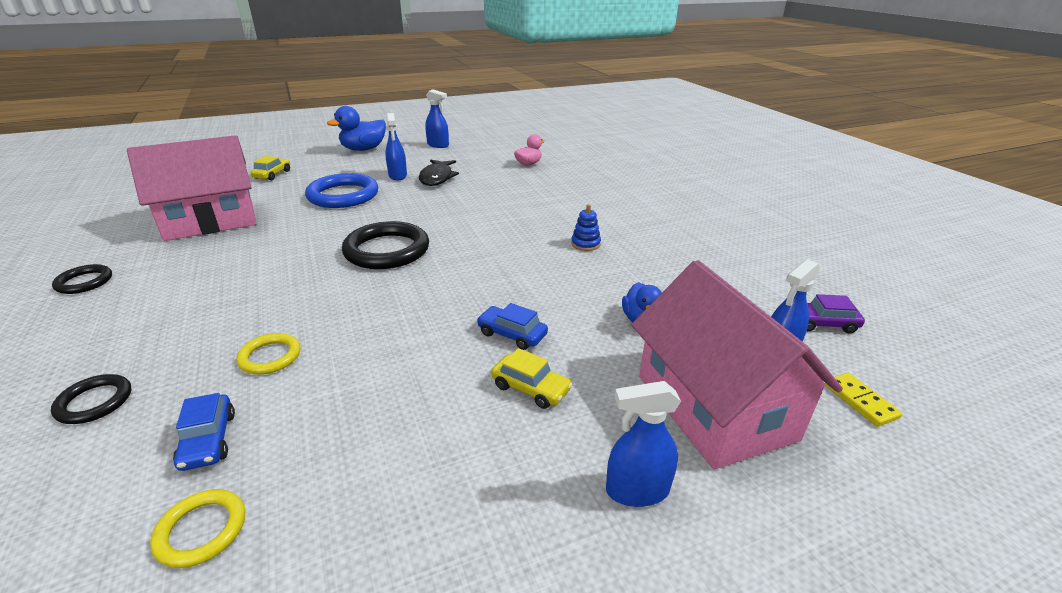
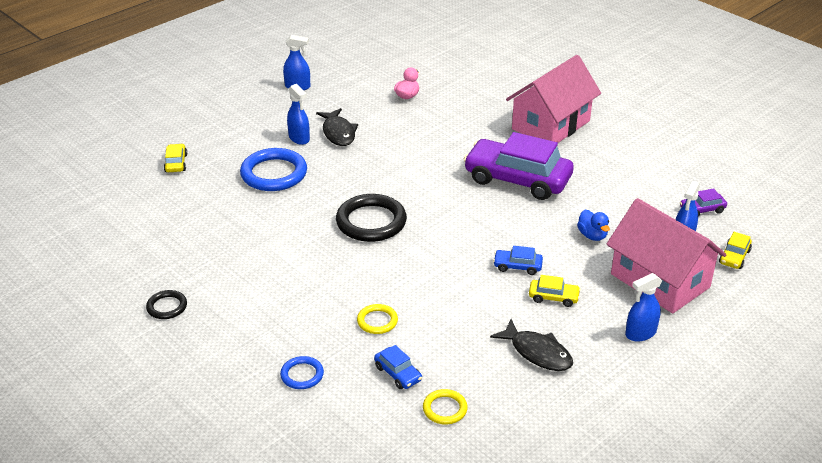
camera: 20 degrees left, 5 degrees up
black ring [51,374,131,424] -> blue ring [280,356,324,389]
pink house [127,135,257,241] -> pink house moved to [506,55,601,143]
blue duck [327,106,386,151] -> none
blue stacking toy [571,204,601,251] -> purple car [463,132,574,200]
yellow domino [825,373,902,427] -> yellow car [719,232,752,269]
none -> black fish [490,319,573,371]

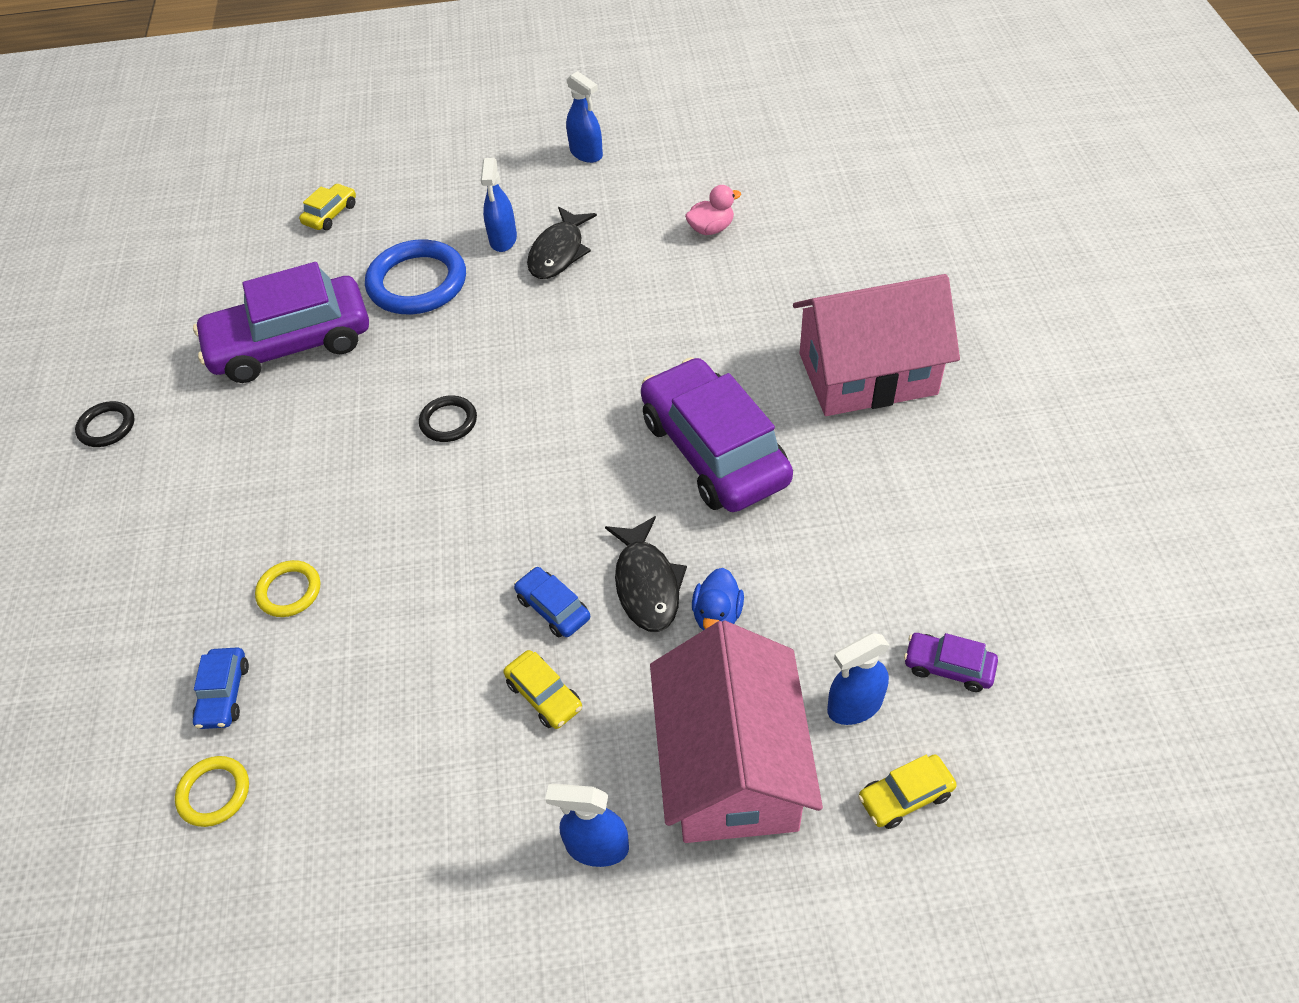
camera: 40 degrees right, 15 degrees up
blue ring [280,356,324,389] -> none
black ring [336,194,407,242] -> black ring [419,395,477,442], size x0.52
black fish [490,319,573,371] -> black fish moved to [605,516,687,632]
none -> purple car [193,262,369,383]

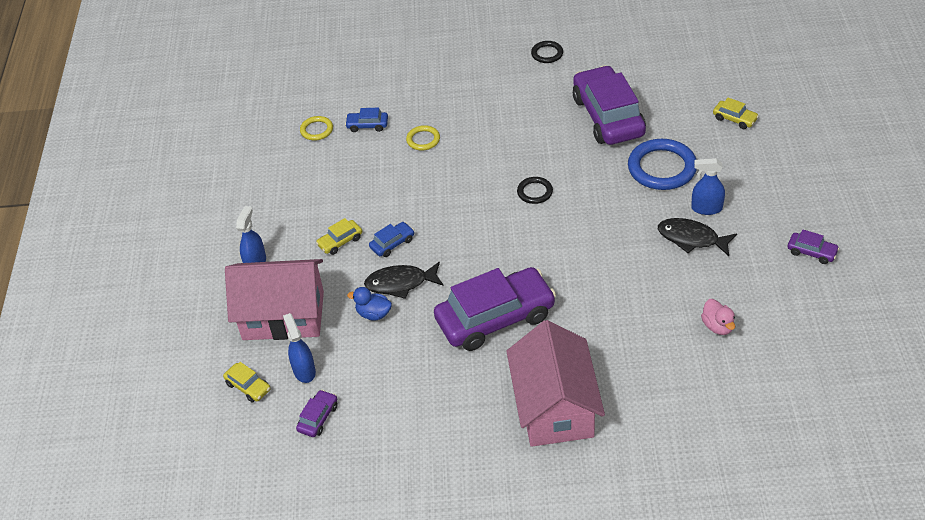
camera: 95 degrees right, 5 degrees down
blue spray bottle [566,71,603,163] -> purple car [788,229,839,264]
yellow car [858,754,957,829] -> yellow car turned 150 degrees clockwise [223,362,271,403]

